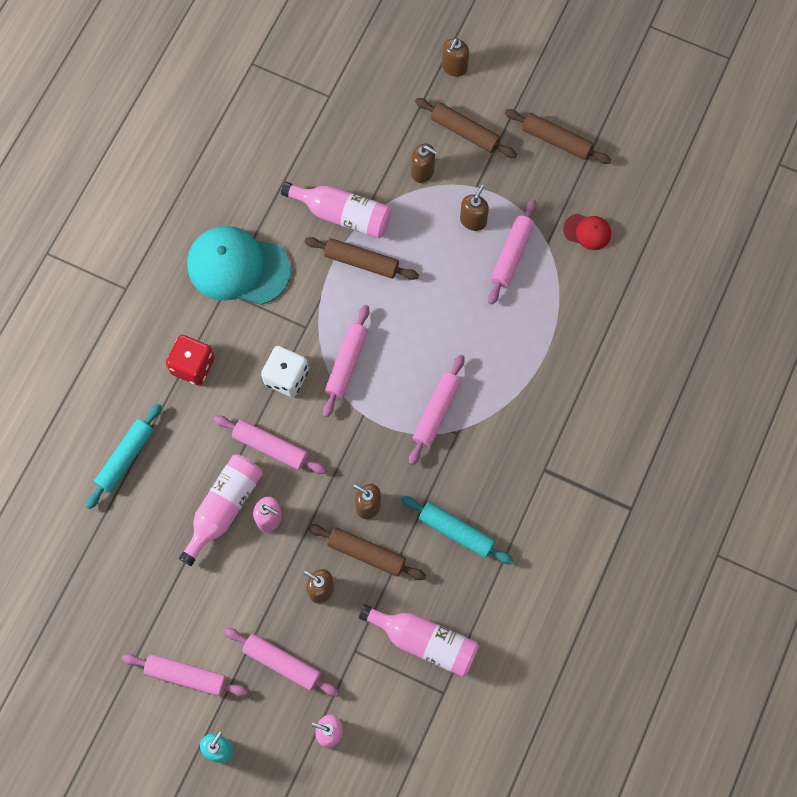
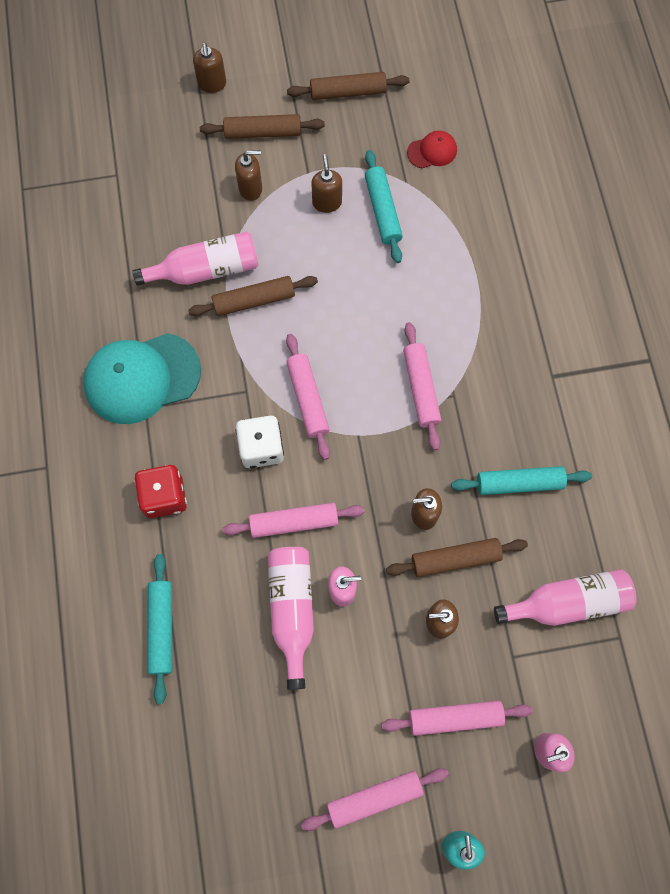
camera: 35 degrees left, 0 degrees up
pink rolling pin [488,199,536,305] -> turquoise rolling pin [365,150,403,263]

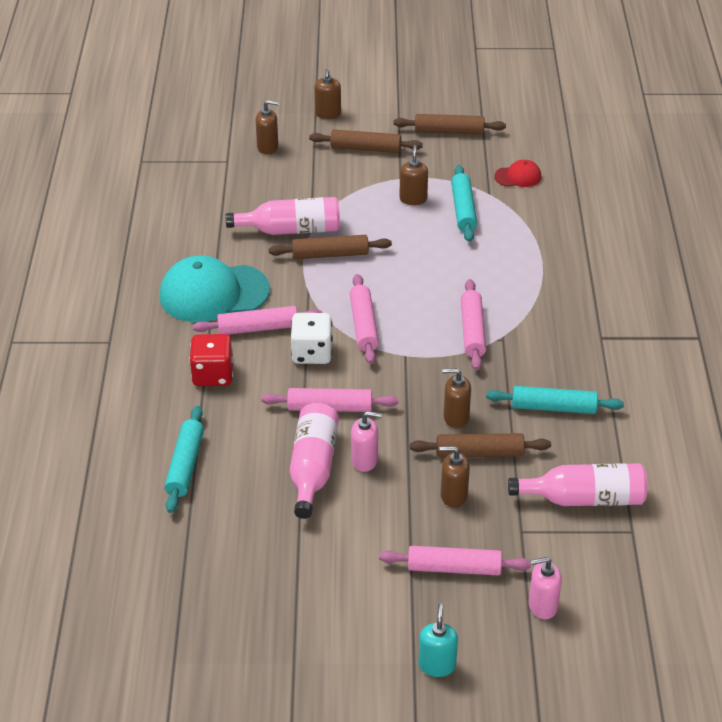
camera: 10 degrees right, 30 degrees down
brown soap dispenser [235,150,262,201] -> brown soap dispenser moved to [256,100,279,154]
pink rolling pin [301,768,449,831] -> pink rolling pin moved to [193,306,322,334]

